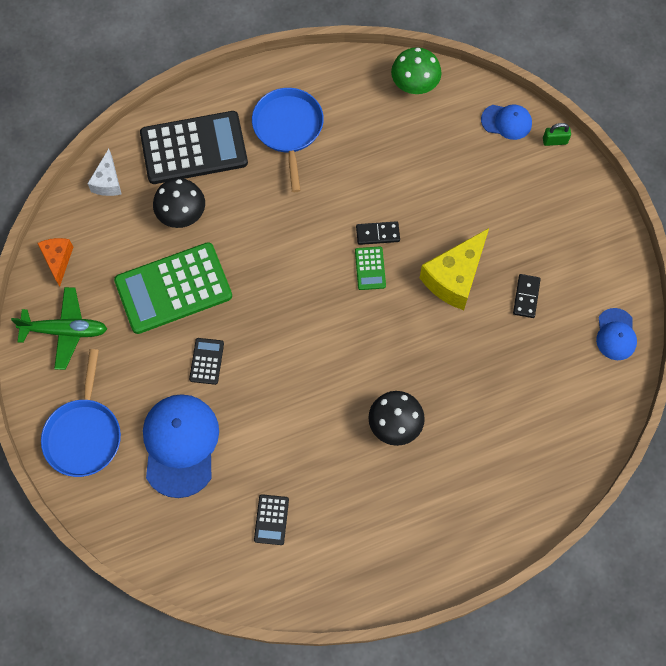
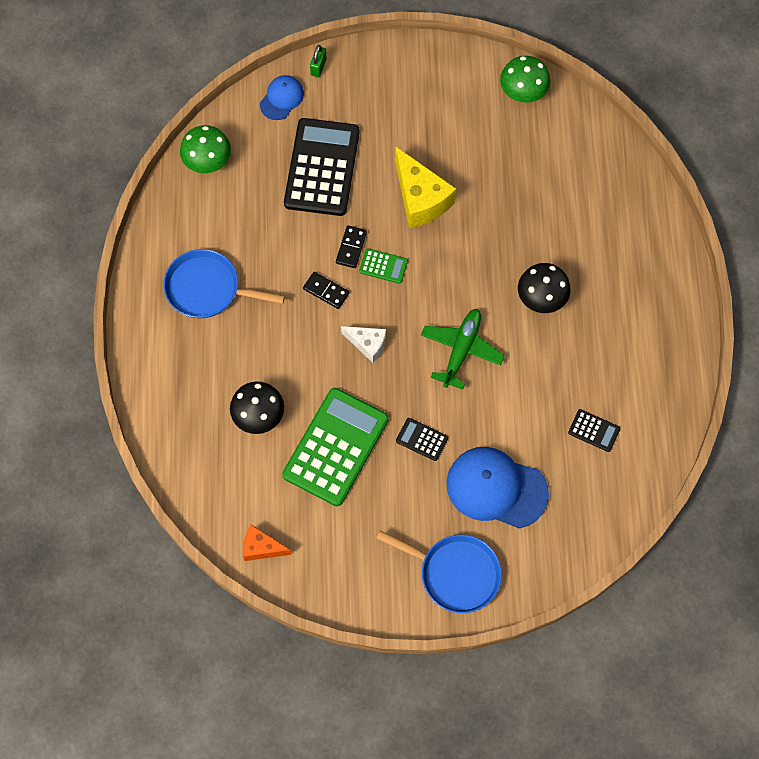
camera: 70 degrees left, 0 degrees up
green plane [11,287,107,370] -> green plane moved to [421,309,505,390]
white cheese [87,149,121,196] -> white cheese moved to [341,326,386,363]
green calculator [114,242,232,334] -> green calculator turned 150 degrees counterclockwise [282,388,389,506]
black calculator [140,111,248,184] -> black calculator moved to [284,118,360,216]
black domino [513,274,541,318] -> black domino moved to [303,272,349,309]
blue cap [596,308,637,360] -> green mushroom [500,56,550,103]

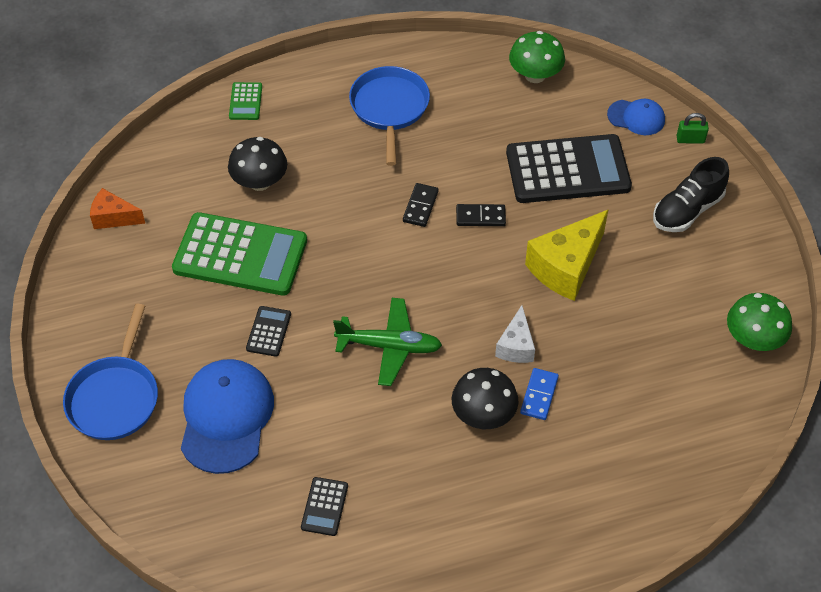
camera: 75 degrees right, 15 degrees down
orange cheese [243,525,292,561] -> orange cheese turned 75 degrees counterclockwise [90,188,145,229]
white cheese [341,326,386,363] -> white cheese moved to [495,305,535,363]
green calculator [359,248,408,284] -> green calculator moved to [229,82,262,120]
none -> blue domino [520,368,559,420]
none -> black shoe [653,157,729,232]

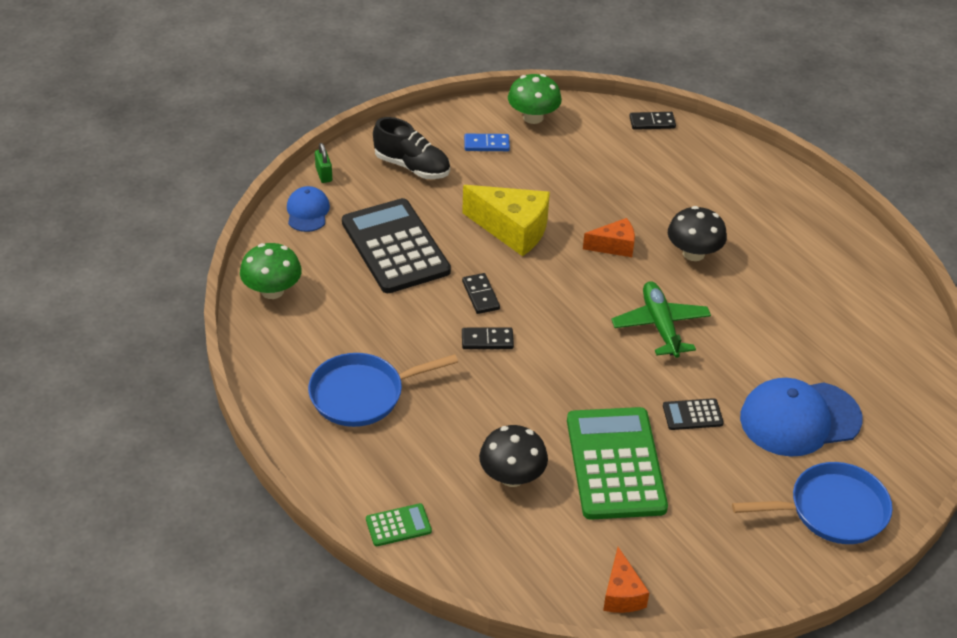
camera: 110 degrees left, 10 degrees down
black calculator [301,477,348,536] -> none
white cheese [495,305,535,363] -> orange cheese [583,218,635,257]
blue domino [520,368,559,420] -> blue domino moved to [464,134,510,151]
none -> black domino [629,112,676,130]

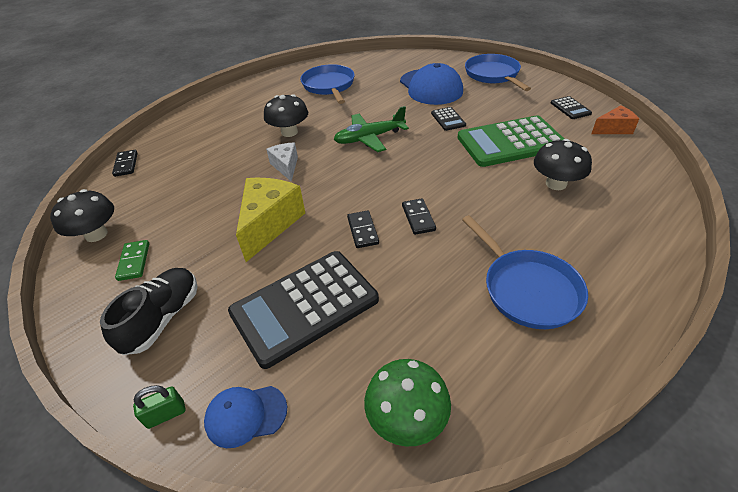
camera: 95 degrees left, 0 degrees up
green calculator [366,503,432,546] -> none
black domino [462,273,500,314] -> black domino turned 75 degrees counterclockwise [347,211,379,248]
blue domino [464,134,510,151] -> green domino [115,240,149,281]
green mushroom [508,74,562,124] -> black mushroom [50,189,114,242]
orange cheese [583,218,635,257] -> white cheese [266,143,298,182]
none -> blue pan [300,64,355,104]
none -> black calculator [551,96,592,119]

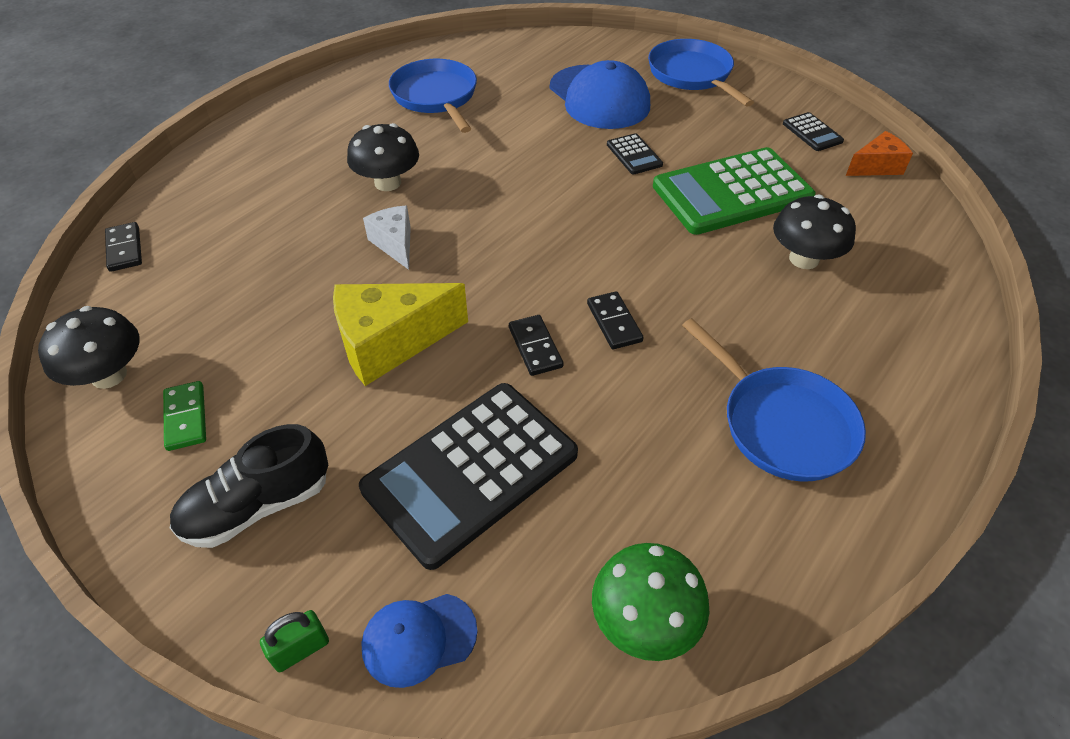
camera: 10 degrees left, 5 degrees up
black shoe [100,268,198,355] -> black shoe turned 135 degrees counterclockwise [170,424,328,548]
yellow cheese [236,178,305,262] -> yellow cheese turned 120 degrees counterclockwise [333,283,468,386]
green plane [334,106,409,152] -> none

